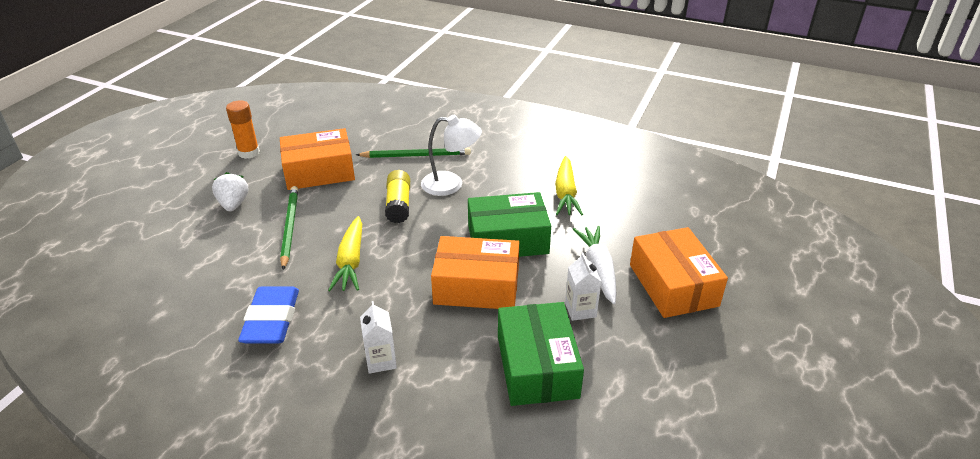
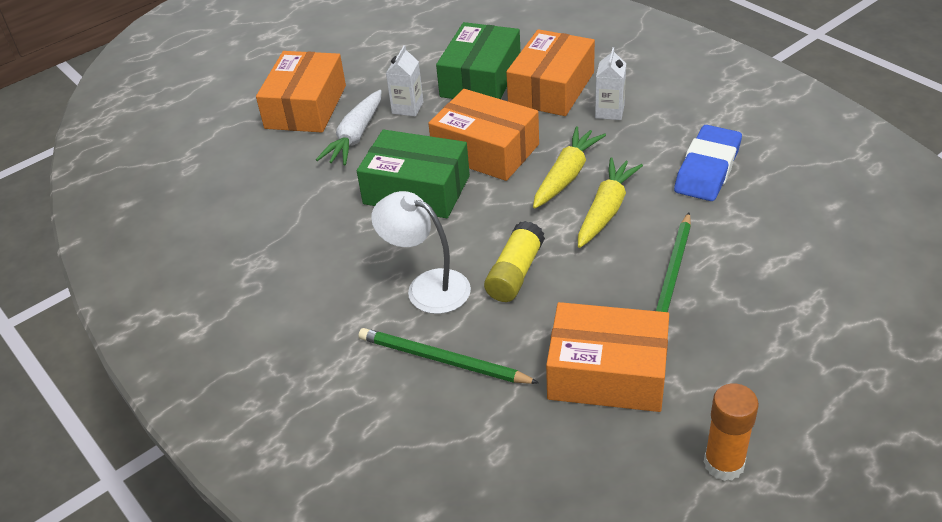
camera: 150 degrees left, 5 degrees up
white strawberry [212,172,248,211] -> none
yellow carrot [555,156,583,216] -> yellow carrot moved to [533,127,606,209]
none -> orange box [506,29,595,116]

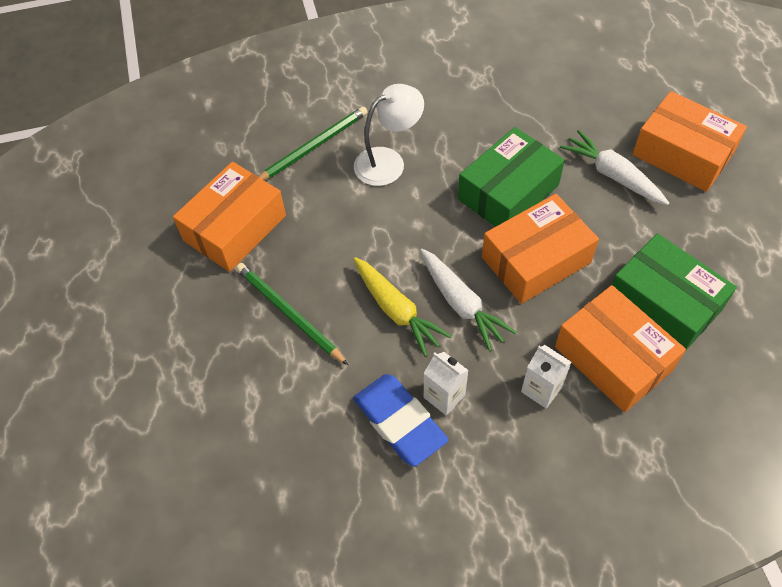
camera: 115 degrees right, 15 degrees up
white carton [386,45,424,117] -> white carton moved to [424,352,469,416]
yellow glue stick [484,221,545,302] -> none
yellow carrot [533,127,606,209] -> white carrot [420,249,516,351]
orange glue stick [704,384,759,481] -> none

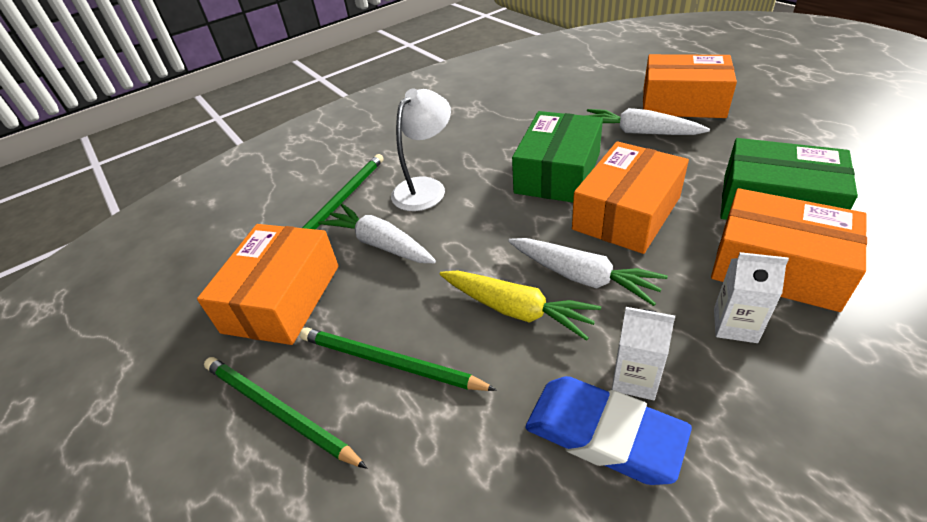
camera: 20 degrees left, 15 degrees down
none -> green pencil [204,357,367,469]
none -> white carrot [318,204,436,263]

